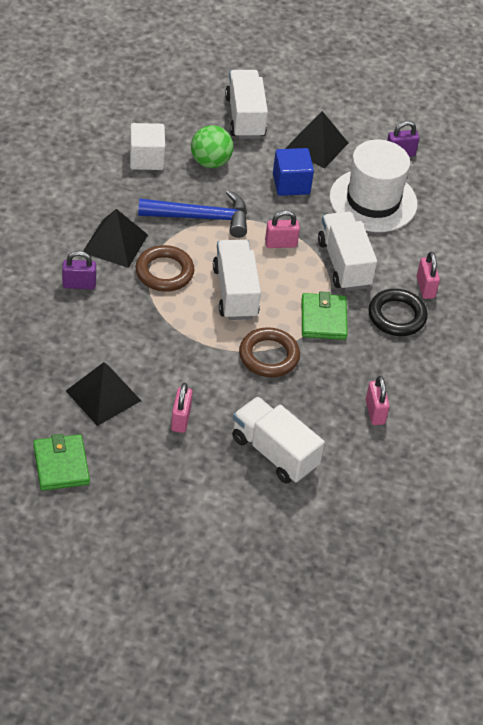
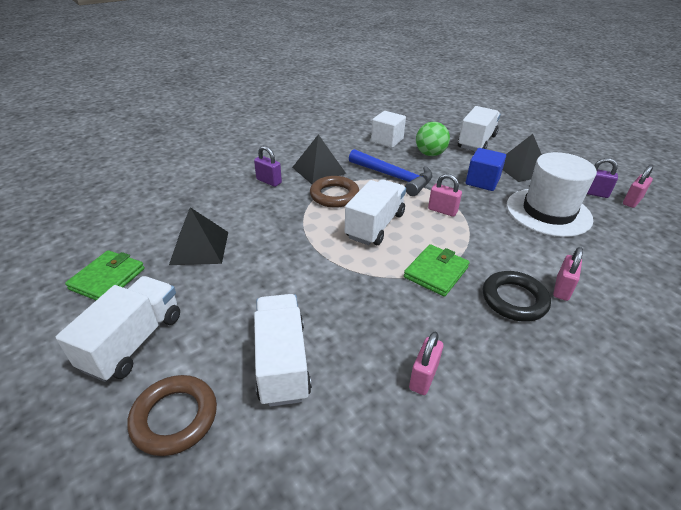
camera: 40 degrees right, 10 degrees down
pink padlock [171,383,193,433] -> pink padlock moved to [623,165,653,208]
brown ring [239,327,300,377] -> brown ring moved to [127,375,217,456]
white truck [318,211,377,291] -> white truck moved to [56,276,180,382]

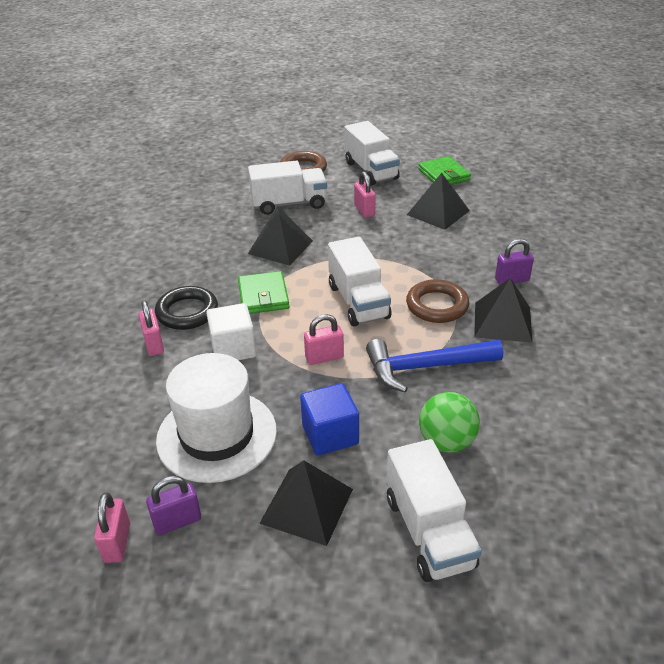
camera: 135 degrees right, 0 degrees up
white truck [254,294,312,407] -> white truck turned 45 degrees counterclockwise [248,160,327,215]
white cube [371,111,406,148] -> white cube moved to [206,303,256,360]
pink padlock [409,332,443,395] -> pink padlock moved to [354,171,376,218]
none -> black pyramid [248,206,313,266]

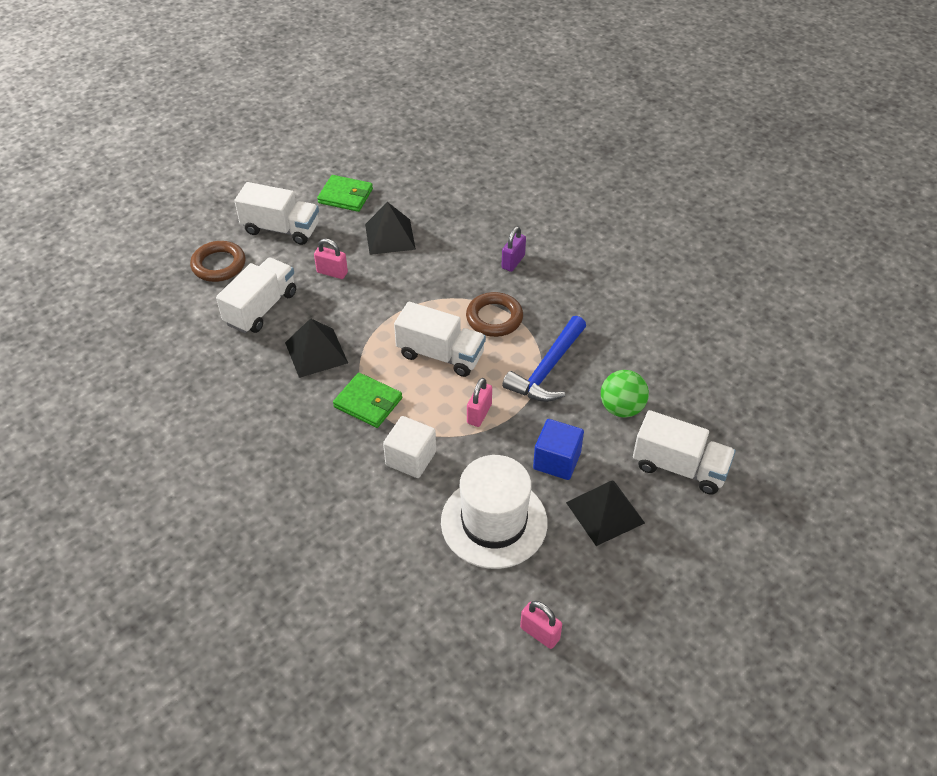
camera: 50 degrees left, 10 degrees up
pink padlock [139,300,164,356] -> none
purple padlock [146,476,201,535] -> none
black ring [155,286,218,330] -> none
black pyramid [474,278,532,342] -> none

